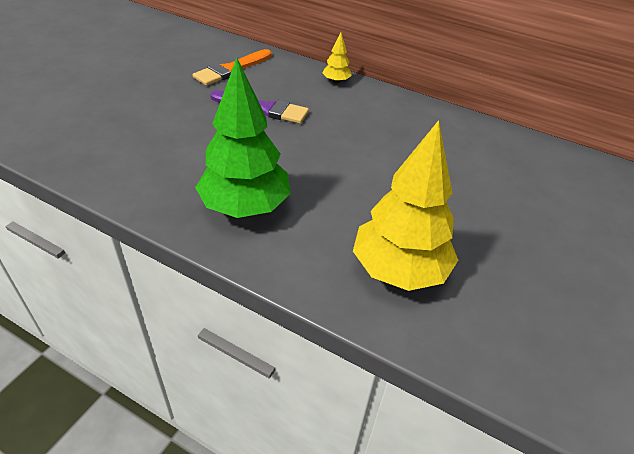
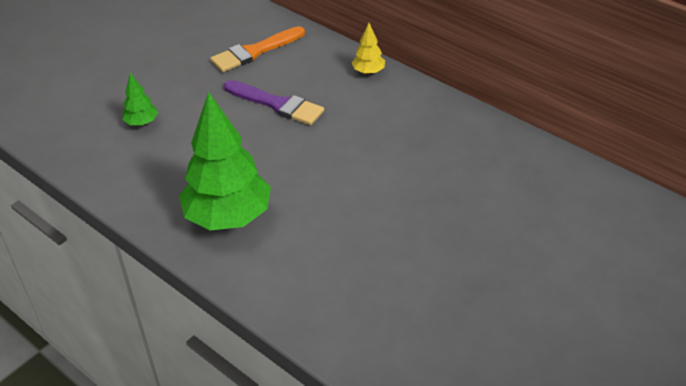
camera: 15 degrees right, 0 degrees up
yellow tree [353,120,458,291] -> none
none -> green tree [122,73,158,126]

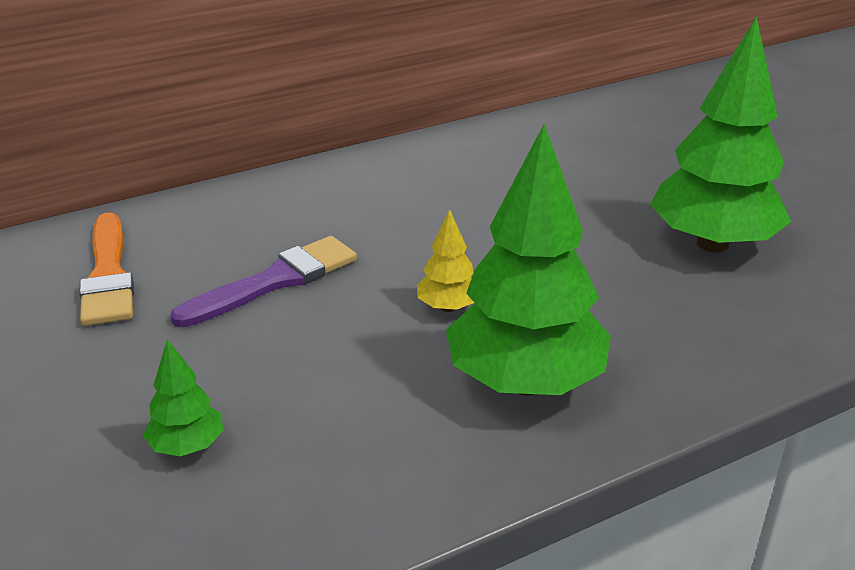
camera: 70 degrees left, 10 degrees down
yellow tree [352,23,385,75] -> yellow tree moved to [417,210,474,312]
none -> green tree [650,17,791,253]

